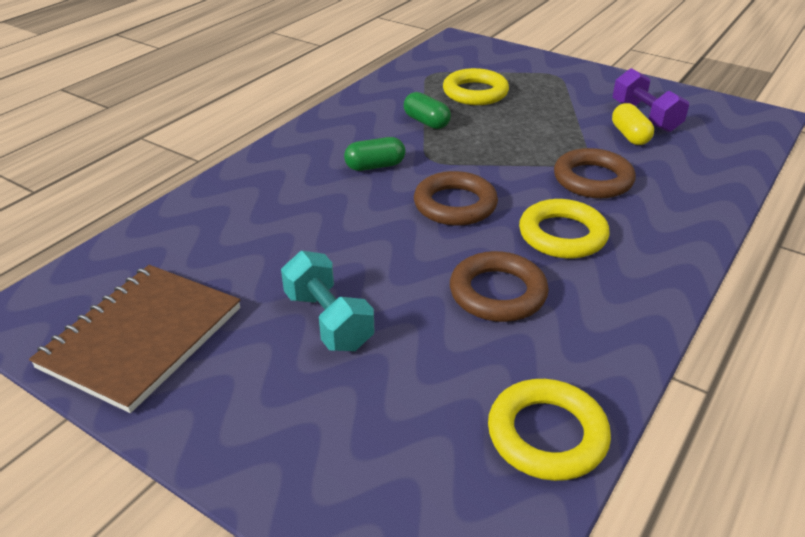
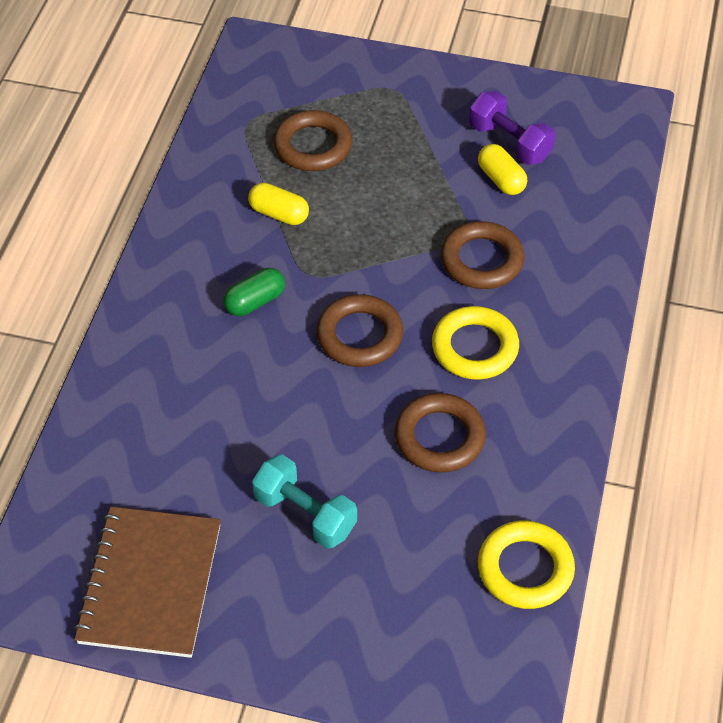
camera: 20 degrees left, 15 degrees up
green capsule [404,92,451,129] -> yellow capsule [248,183,309,225]
yellow ring [443,68,509,105] -> brown ring [274,110,352,171]

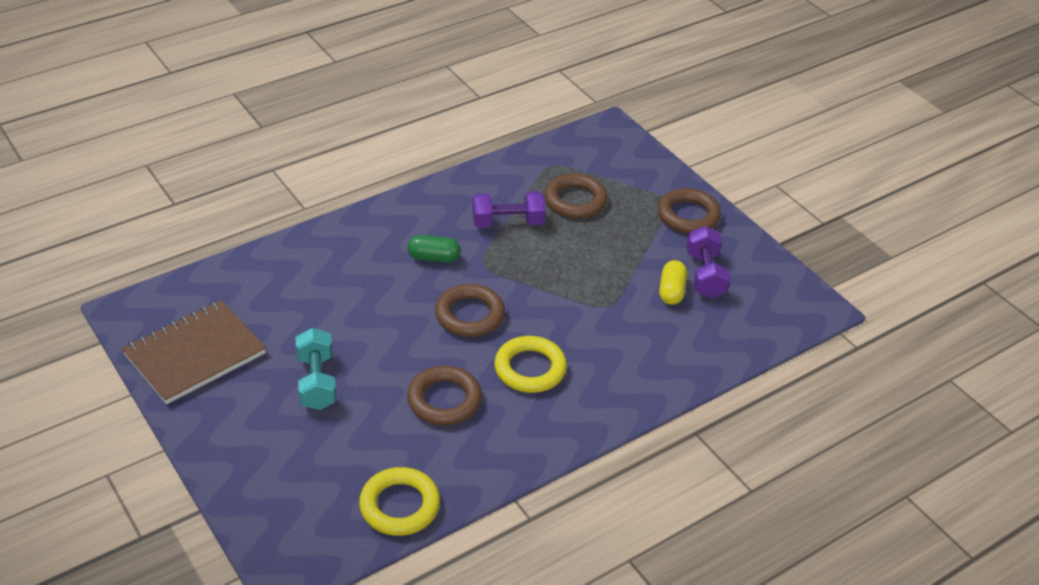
camera: 40 degrees right, 10 degrees down
yellow capsule [248,183,309,225] -> purple dumbbell [472,191,546,228]
brown ring [441,221,524,289] -> brown ring moved to [658,188,721,234]

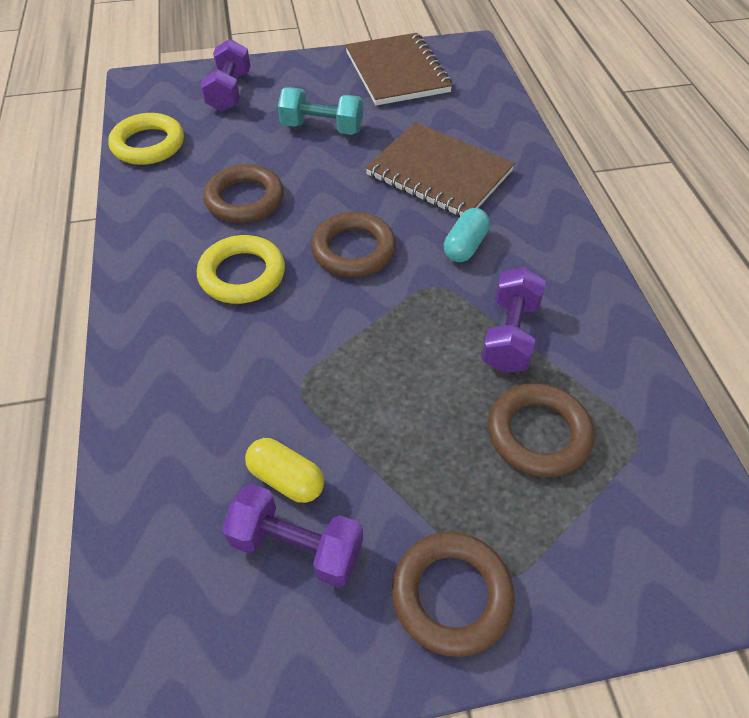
camera: 115 degrees right, 10 degrees up
green capsule [408,235,461,262] -> turquoise capsule [444,208,490,262]
none -> purple dumbbell [200,39,250,112]
none -> brown notebook [365,122,515,217]

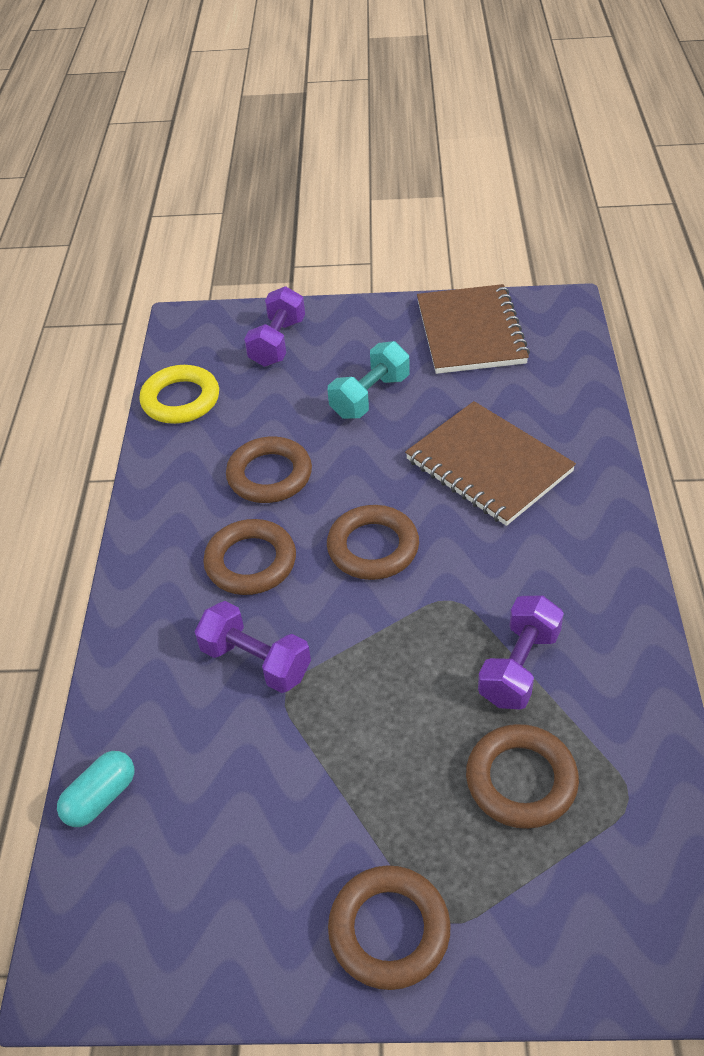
camera: 15 degrees right, 5 degrees down
yellow ring [197,235,285,304] -> brown ring [203,519,296,595]
purple dumbbell [222,484,363,588] -> purple dumbbell moved to [195,601,311,693]
yellow capsule [245,438,324,503] -> none
turquoise dumbbell [278,87,363,135] -> turquoise dumbbell turned 75 degrees counterclockwise [328,341,410,419]
turquoise capsule [444,208,490,262] -> turquoise capsule moved to [57,751,134,827]

